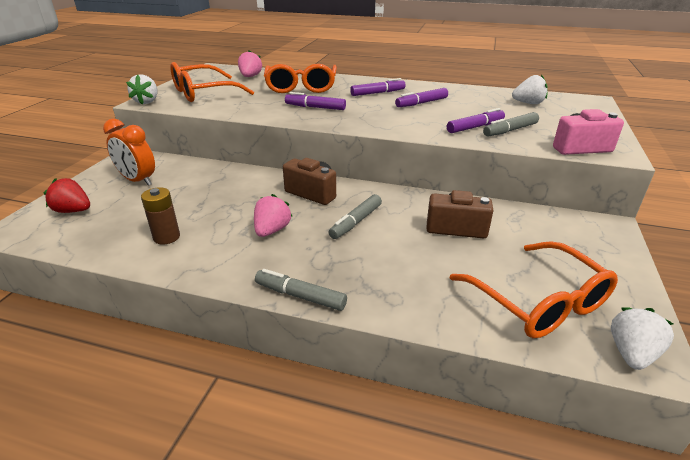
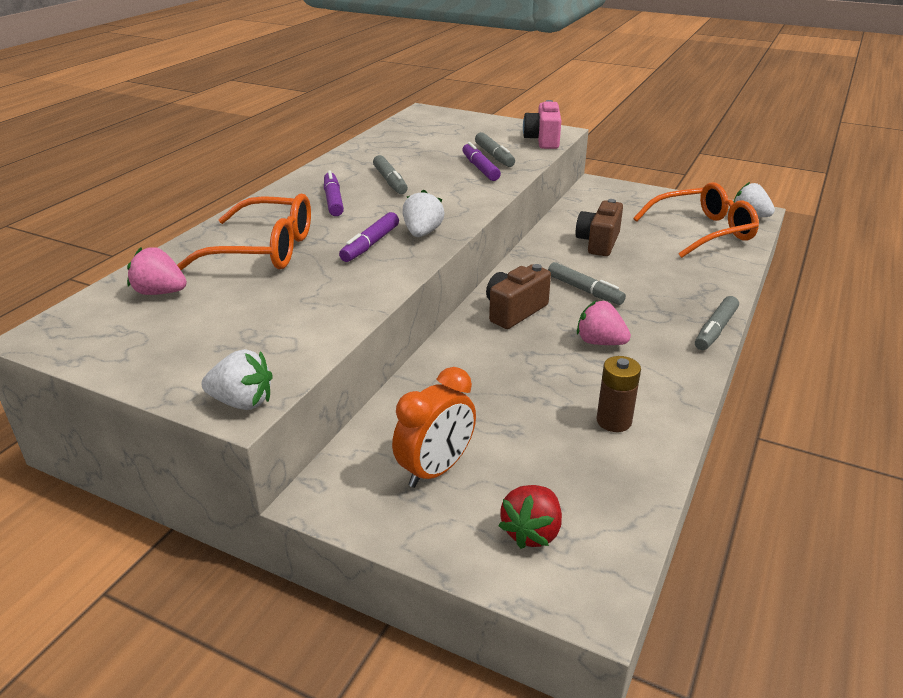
camera: 80 degrees left, 0 degrees up
orange glasses [170,62,254,102] -> none
purple marker [395,88,448,107] -> grey marker [373,155,408,194]
white strawberry [512,74,548,104] -> white strawberry moved to [402,189,445,237]

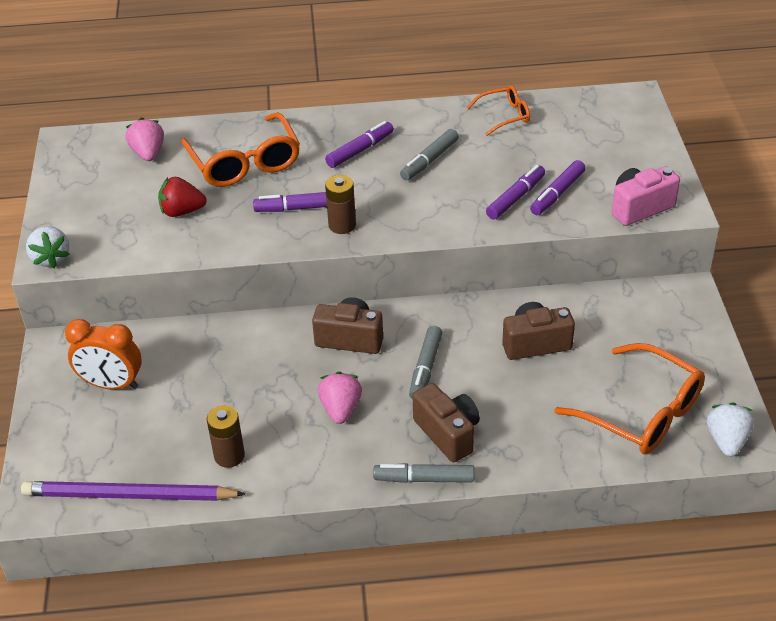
camera: 60 degrees right, 10 degrees up
white strawberry [402,189,445,237] -> brown battery [325,175,356,234]
grey marker [475,132,515,167] -> purple marker [530,160,586,215]
red strawberry [499,485,562,549] -> red strawberry moved to [158,177,207,217]
none -> purple pencil [21,481,246,501]
none -> brown camera [413,383,480,462]
none -> orange glasses [467,85,530,136]

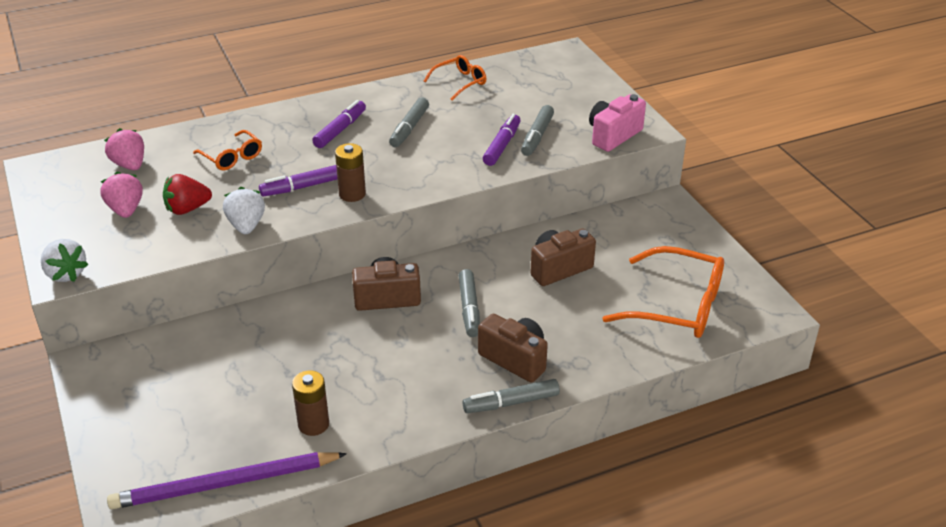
camera: 20 degrees left, 5 degrees down
orange clock [65,319,142,390] -> none
orange glasses [181,112,300,187] -> orange glasses [193,130,262,170], size x0.54
pink strawberry [318,372,362,424] -> pink strawberry moved to [100,172,143,218]
purple marker [530,160,586,215] -> grey marker [521,105,554,156]
white strawberry [707,402,754,457] -> white strawberry moved to [223,187,265,234]

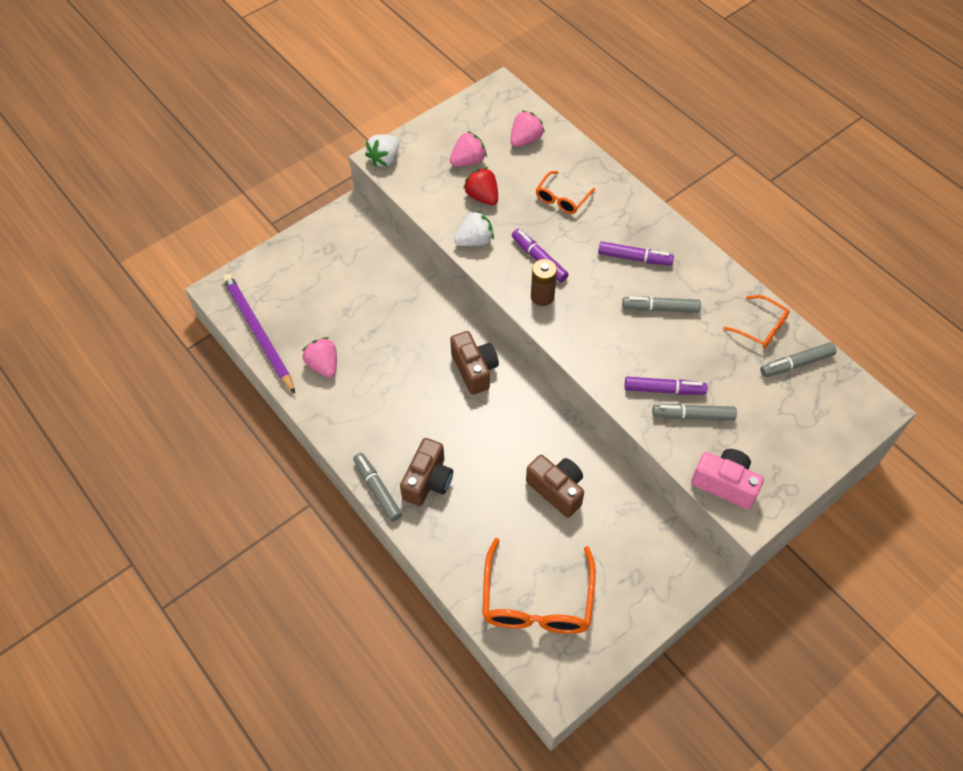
camera: 75 degrees right, 20 degrees up
brown battery [292,370,329,436] -> pink strawberry [302,337,337,378]
grey marker [459,269,480,337] -> grey marker moved to [760,342,837,377]

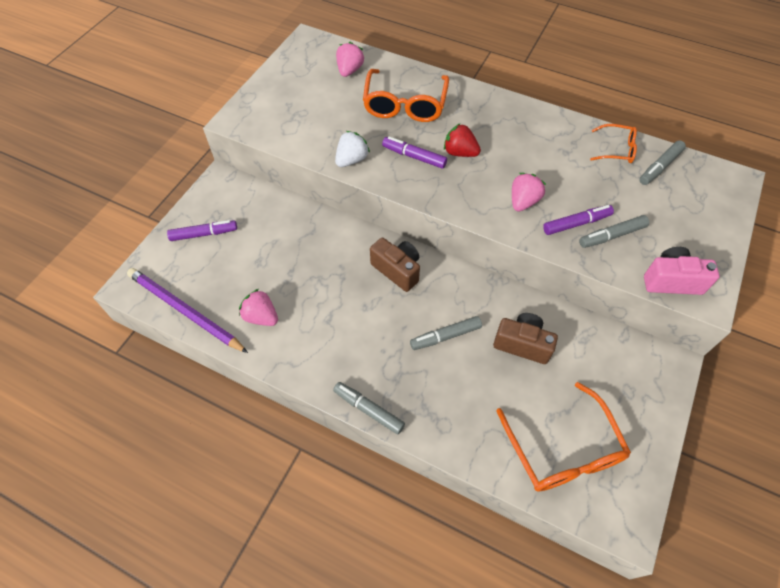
camera: 25 degrees left, 0 degrees up
white strawberry [365,134,399,167] -> none
brown camera [400,438,453,506] -> none
pink strawberry [450,131,487,167] -> pink strawberry moved to [512,173,546,212]
red strawberry [463,167,498,205] -> red strawberry moved to [444,123,481,157]
brown battery [531,259,557,306] -> none
orange glasses [536,171,595,214] -> orange glasses [363,69,449,122], size x1.84
purple marker [598,242,674,266] -> purple marker moved to [167,220,237,241]
grey marker [622,296,701,313] -> grey marker moved to [410,316,482,350]

